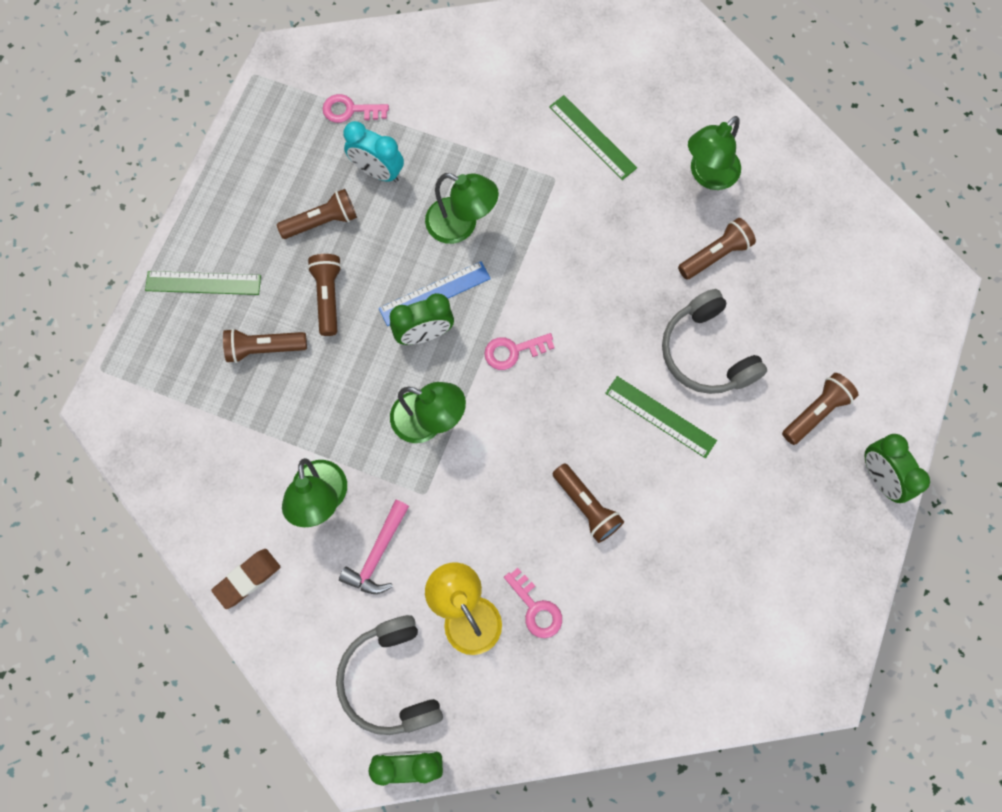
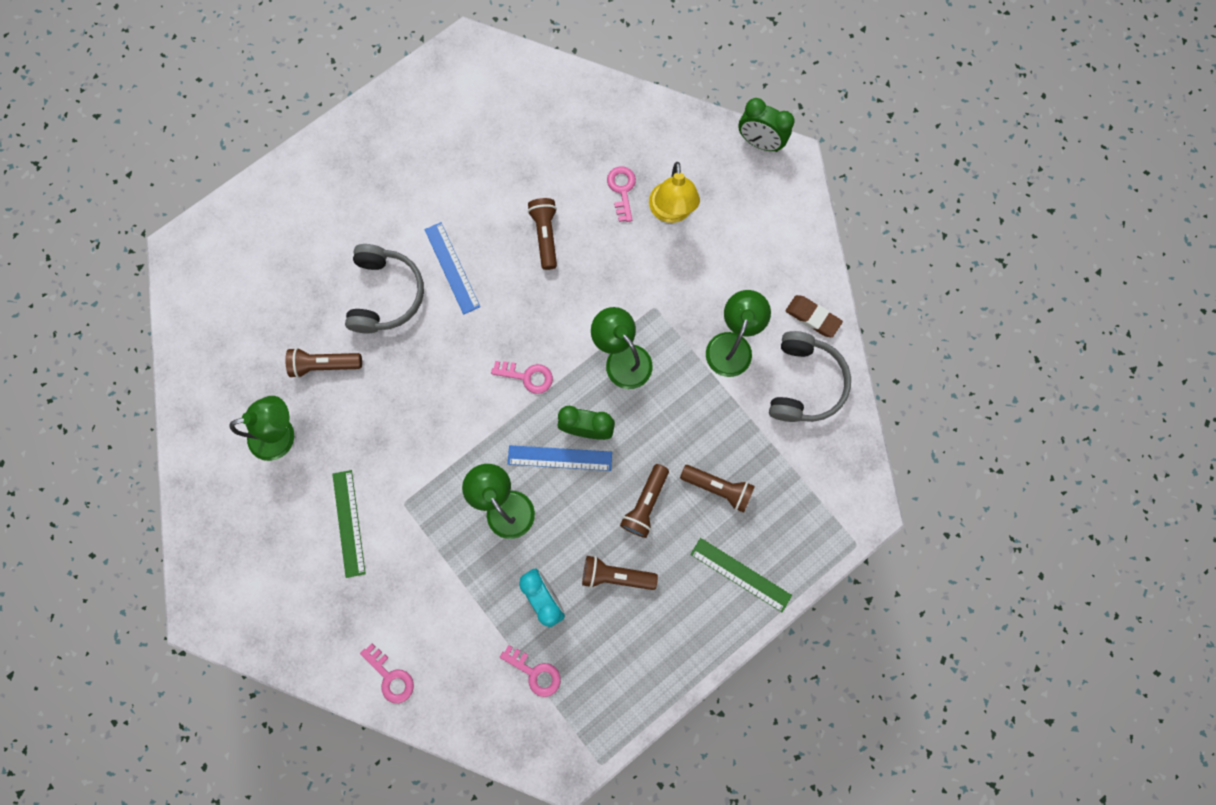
camera: 150 degrees left, 5 degrees up
brown eraser [211,549,281,609] -> brown eraser turned 45 degrees clockwise [786,295,843,337]
grey headphones [336,615,443,735] -> grey headphones moved to [769,331,851,422]
pink hammer [339,500,409,594] -> none
green ruler [605,376,717,458] -> blue ruler [424,222,480,315]
brown flashlight [782,373,858,445] -> none
green clock [865,434,930,503] -> none
none -> pink key [360,644,414,703]

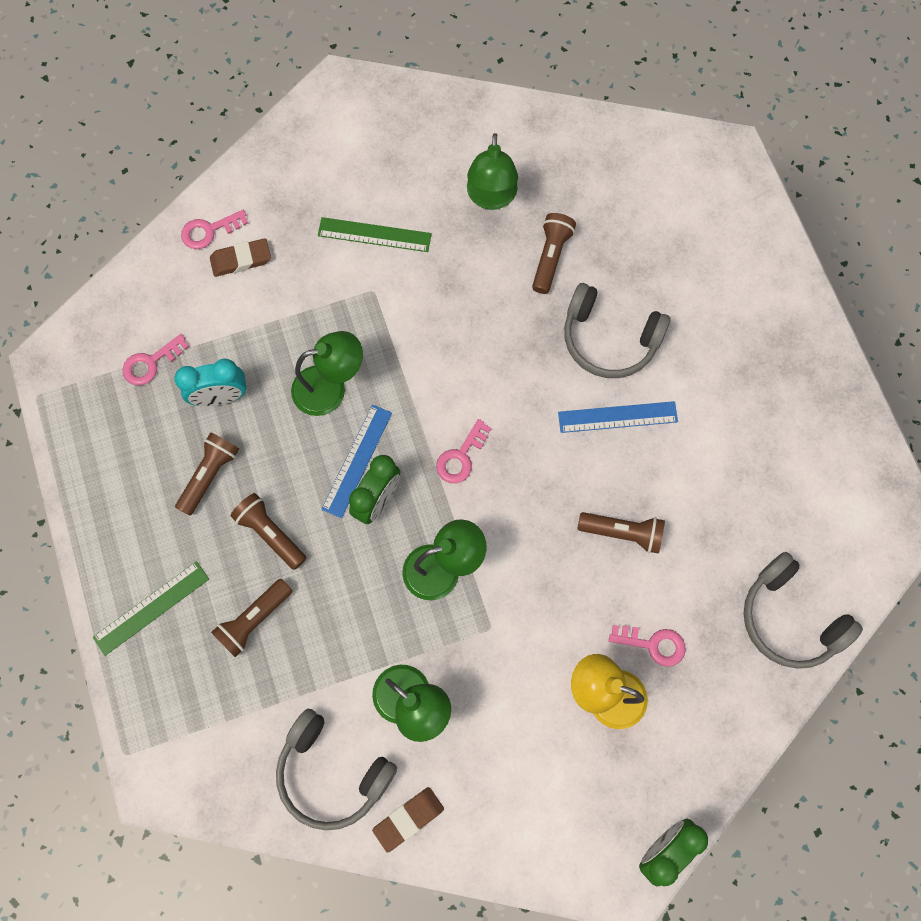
camera: 110 degrees right, 5 degrees down
none -> brown eraser [210,238,271,277]
none -> grey headphones [743,552,863,669]

